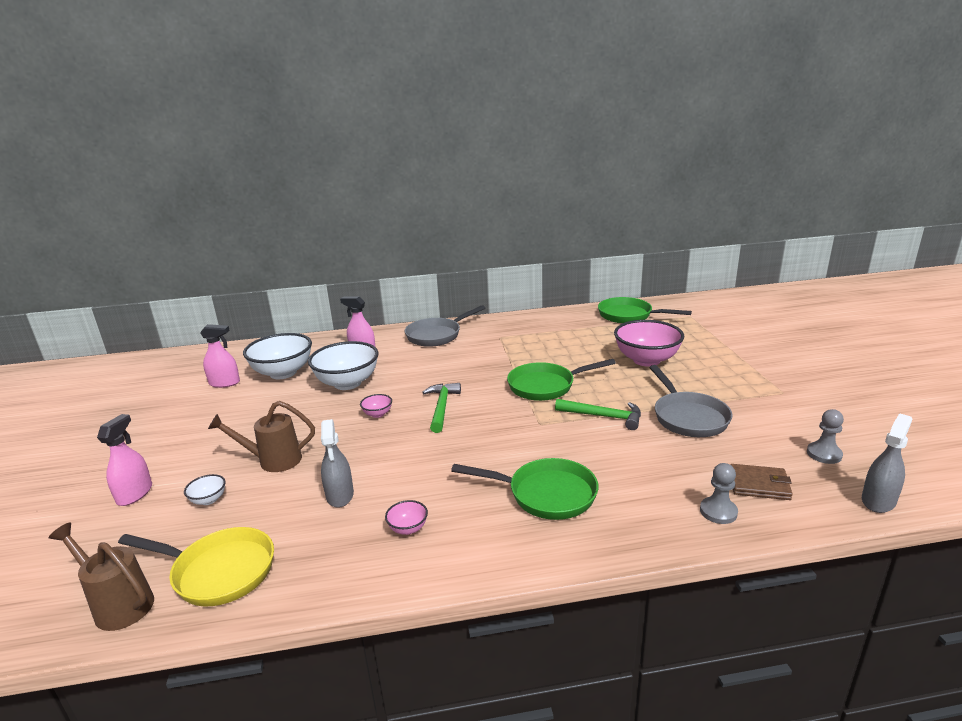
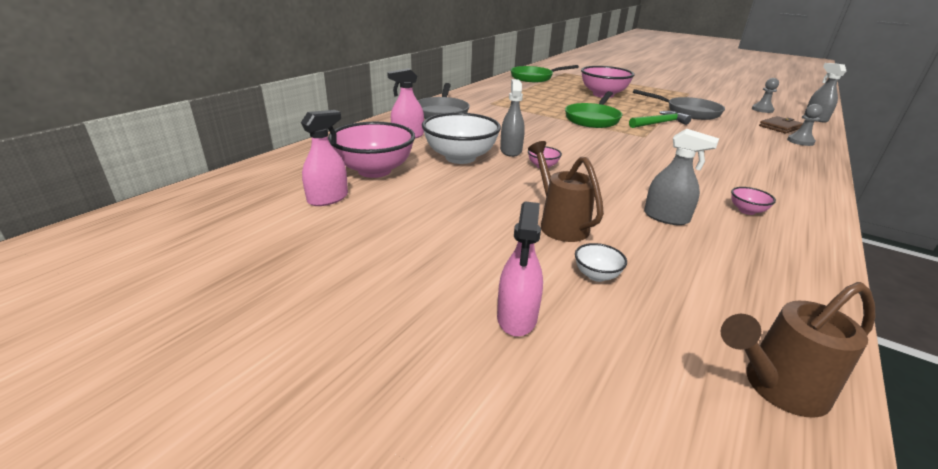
camera: 50 degrees left, 5 degrees up
pink spray bottle [97,414,152,506] -> pink spray bottle turned 135 degrees counterclockwise [497,202,543,337]
yellow pan [118,527,274,607] -> none
brown watering can [208,401,315,472] -> brown watering can turned 120 degrees clockwise [528,141,604,242]
white bowl [243,333,312,379] -> pink bowl [328,122,415,178]
green hammer [422,383,461,433] -> none
green pan [451,458,598,520] -> none
none -> grey spray bottle [500,79,525,157]

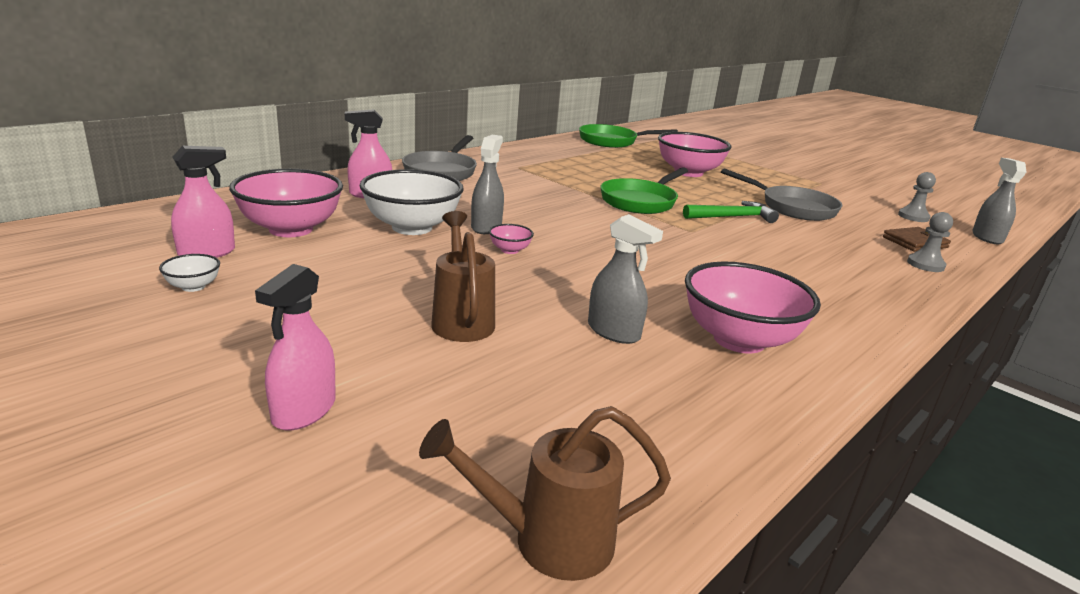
camera: 10 degrees right, 5 degrees down
white bowl [575,243,627,282] -> white bowl moved to [159,254,220,292]
pink bowl [731,187,776,215] -> pink bowl [685,262,821,354], size x2.34

